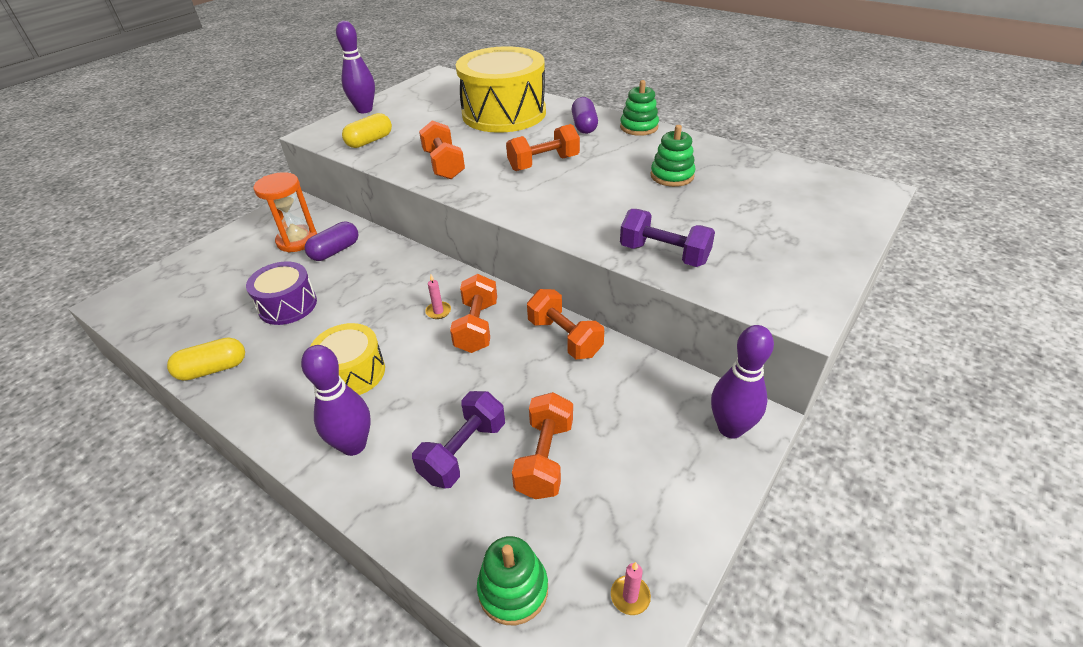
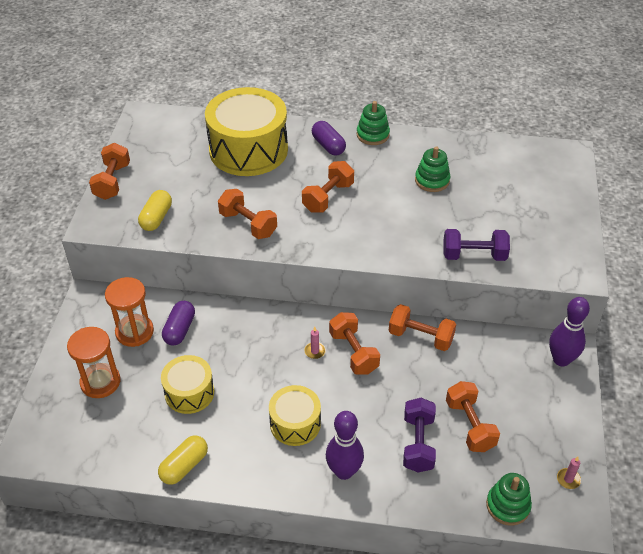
camera: 30 degrees left, 5 degrees up
purple drum [246,262,317,325] -> yellow drum [161,355,214,414]
purple bowling pin [336,21,375,113] -> orange dumbbell [89,143,130,200]
none -> orange hourglass [67,327,120,398]

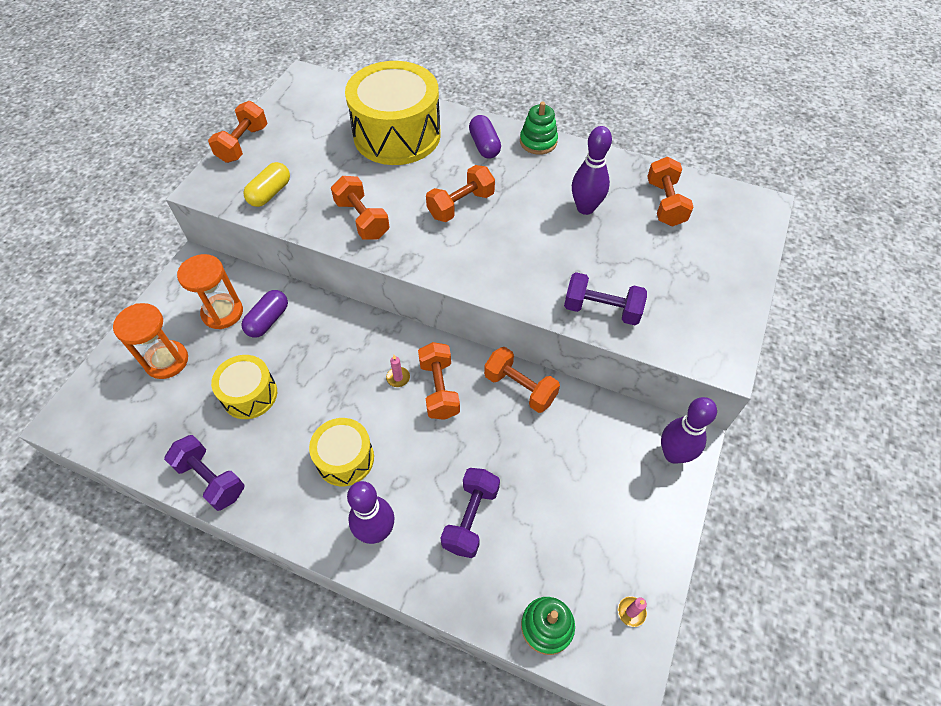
camera: 15 degrees right, 10 degrees up
yellow capsule [158,436,208,485] -> purple dumbbell [164,435,244,511]
green stacking toy [415,146,450,192] -> purple bowling pin [572,126,612,215]
orange dumbbell [446,381,500,452] -> orange dumbbell moved to [647,157,694,227]

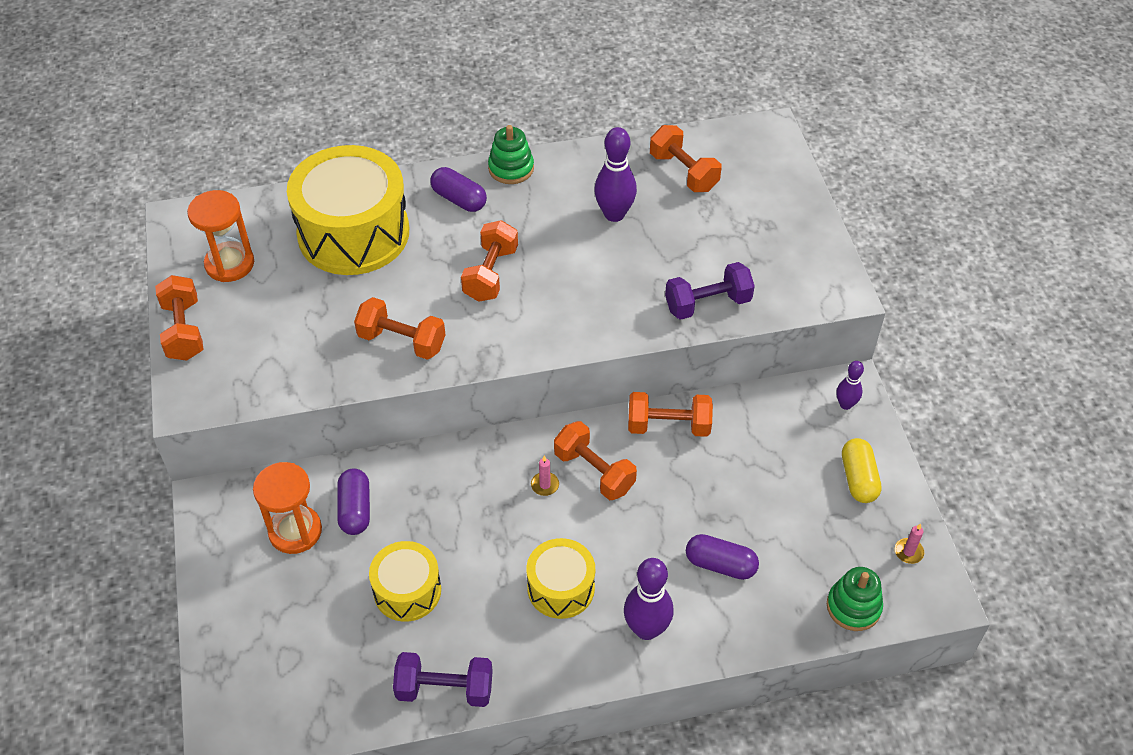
camera: 35 degrees left, 5 degrees down
orange hourglass [113,303,188,379] -> orange hourglass moved to [187,190,254,282]
yellow capsule [243,162,290,207] -> yellow capsule moved to [842,438,882,503]
purple dumbbell [441,468,500,558] -> purple capsule [686,534,759,580]
purple bowling pin [661,397,717,464] -> purple bowling pin [836,361,864,410], size x0.58

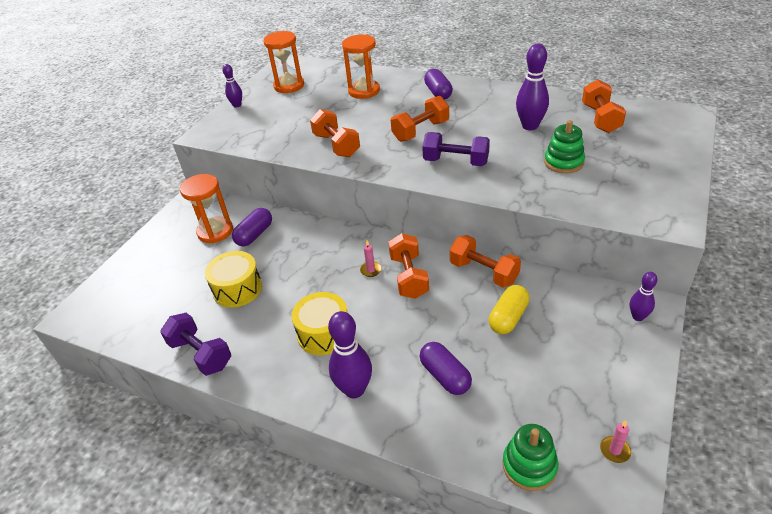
camera: 40 degrees right, 10 degrees down
orange dumbbell [155,275,204,361] -> purple bowling pin [222,64,242,108]
yellow drum [287,145,409,275] -> orange hourglass [342,35,380,99]
green stacking toy [488,125,534,184] -> green stacking toy moved to [544,120,585,174]
purple dumbbell [665,262,755,320] -> purple dumbbell moved to [422,132,490,166]
yellow capsule [842,438,882,503] -> yellow capsule moved to [489,285,530,334]

